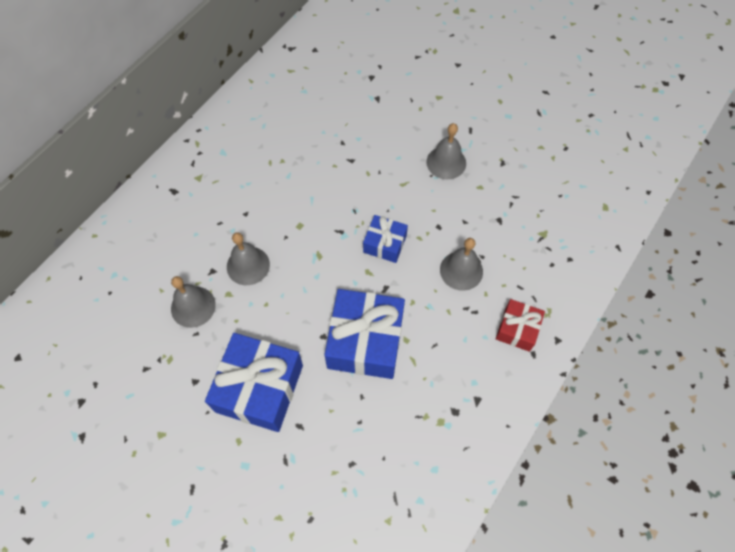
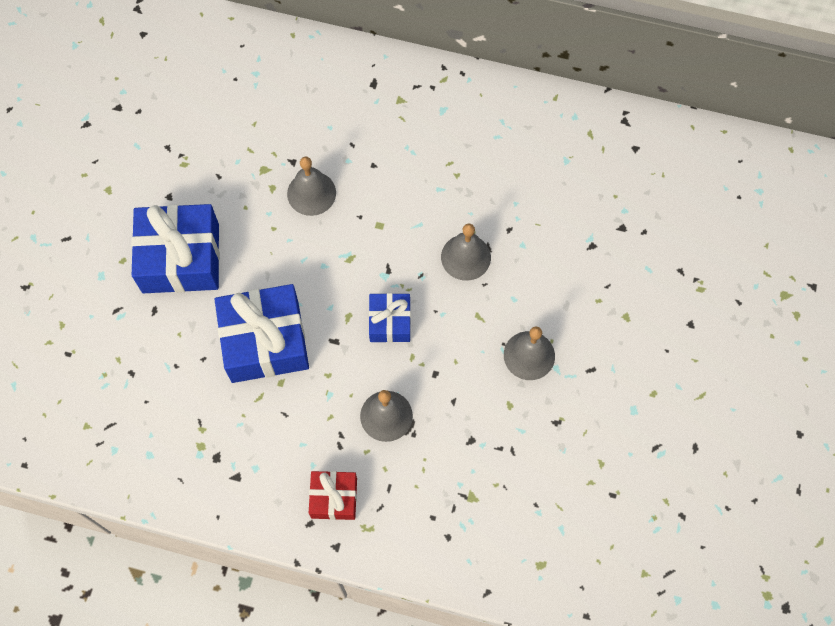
camera: 70 degrees right, 5 degrees up
grey bell [171,276,216,328] -> grey bell moved to [441,223,491,281]

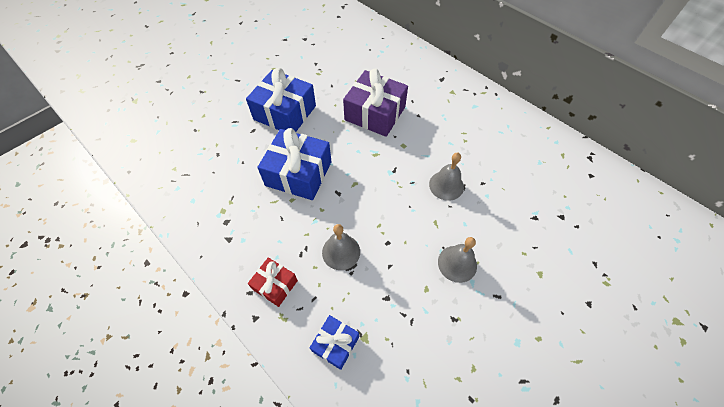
camera: 30 degrees right, 10 degrees down
grey bell [287,157,336,216] -> purple gift [343,69,408,137]
blue gift [369,293,411,343] -> blue gift moved to [310,315,359,370]

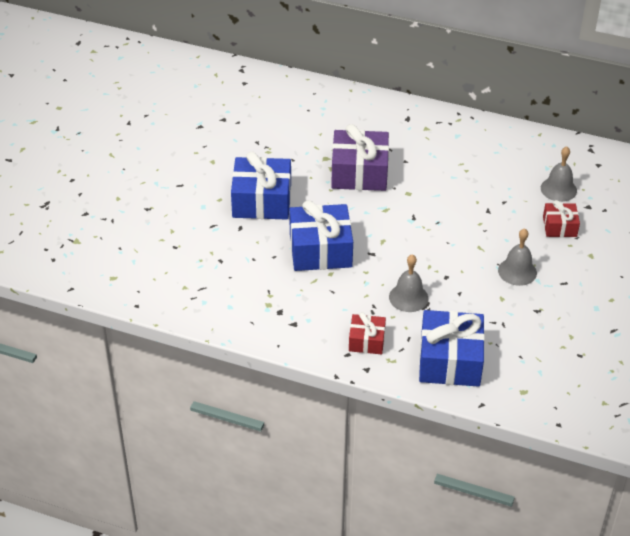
camera: 25 degrees left, 15 degrees down
blue gift [310,315,359,370] -> blue gift [419,310,485,387], size x1.84
grey bell [429,153,464,201] -> grey bell moved to [541,146,577,202]
none -> red gift [543,200,580,237]

